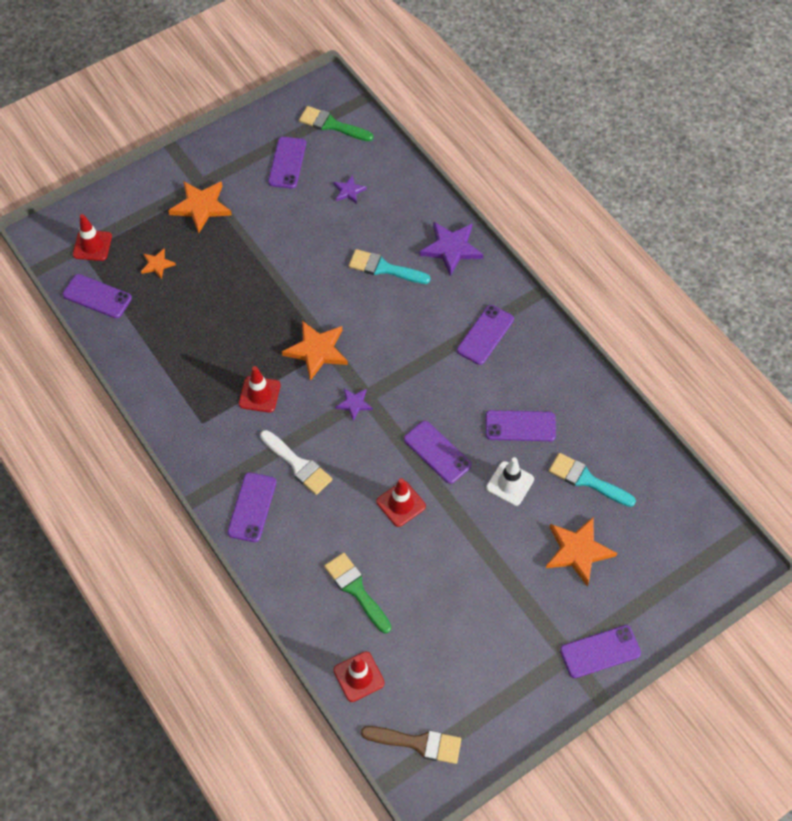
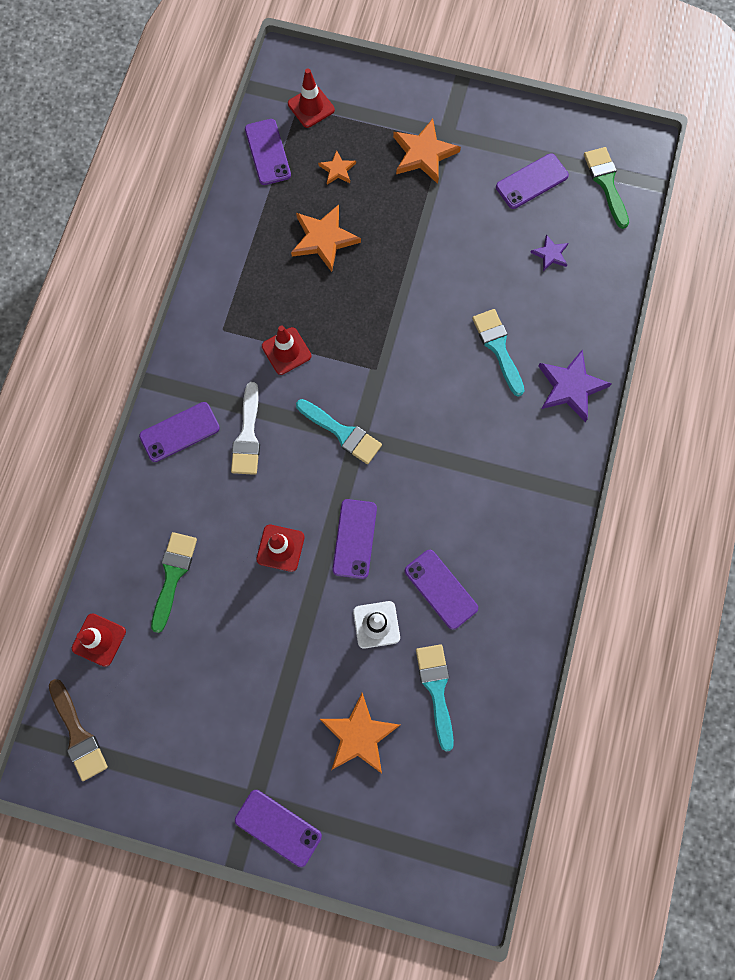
camera: 50 degrees right, 15 degrees up
orange star [282,321,348,381] -> orange star moved to [291,204,361,272]
purple star [335,388,373,421] -> turquoise brush [296,399,382,464]
purple phone [457,305,514,365] -> none

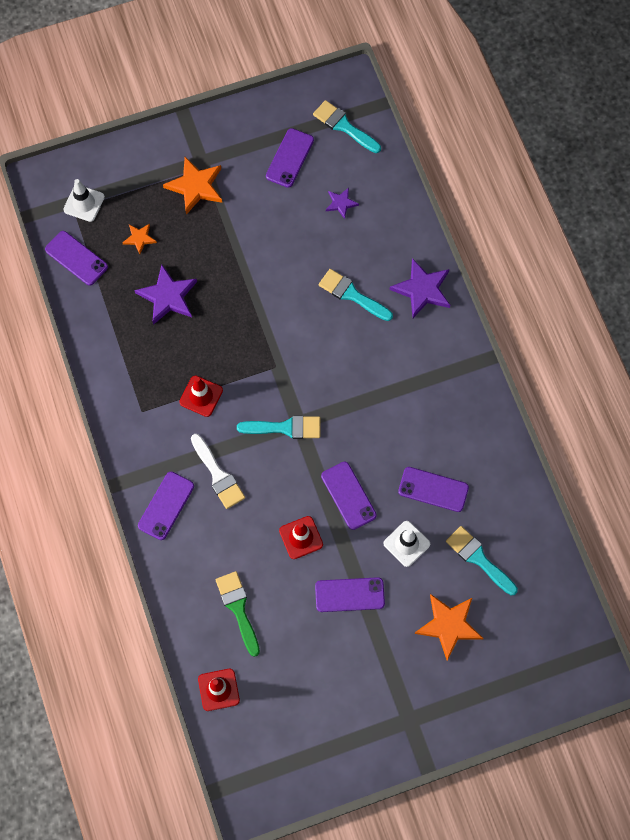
camera: 35 degrees left, 5 degrees down
brown brush [49,679,108,781] -> none
purple phone [235,790,322,867] -> purple phone moved to [315,577,385,612]
red traffic cone [288,68,335,128] -> white traffic cone [63,179,105,222]
orange star [291,204,361,272] -> purple star [134,265,197,325]
green brush [584,147,629,229] -> turquoise brush [313,100,381,153]

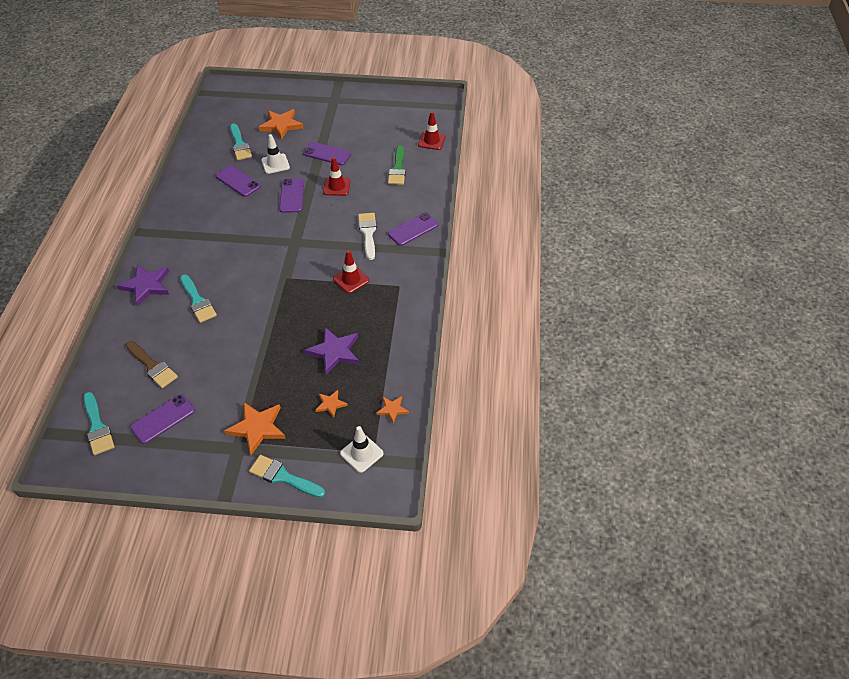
camera: 155 degrees left, 20 degrees down
purple phone [45,231,108,285] -> orange star [376,396,409,423]
turquoise brush [237,416,320,439] -> turquoise brush moved to [249,455,325,498]
purple star [326,188,359,219] -> brown brush [126,341,178,388]

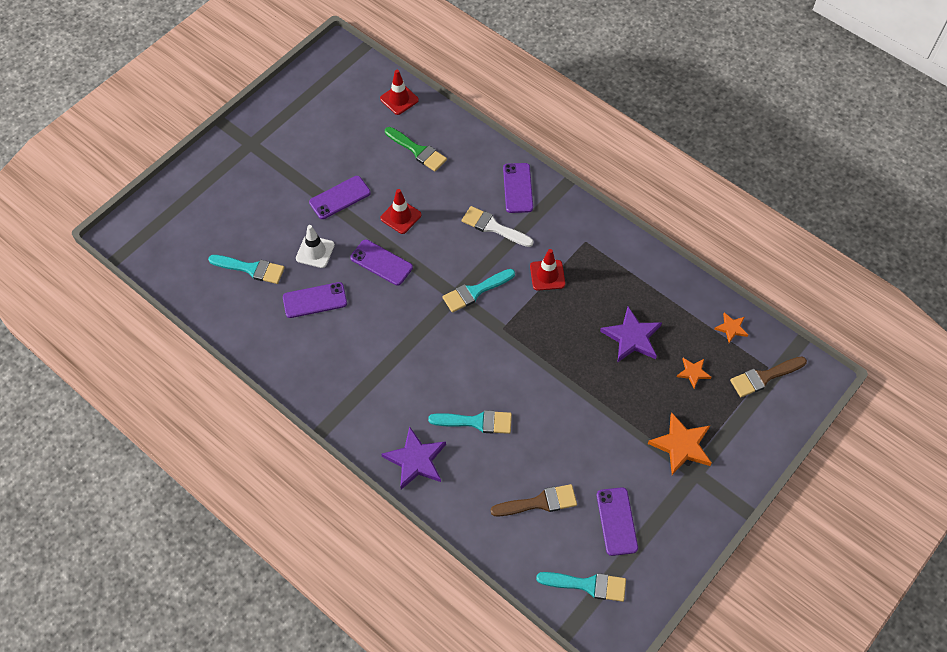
camera: 55 degrees left, 10 degrees up
turquoise brush [249,455,325,498] -> turquoise brush moved to [442,269,515,313]
orange star [259,109,304,140] -> none
white traffic cone [340,426,384,473] -> brown brush [730,357,807,397]

